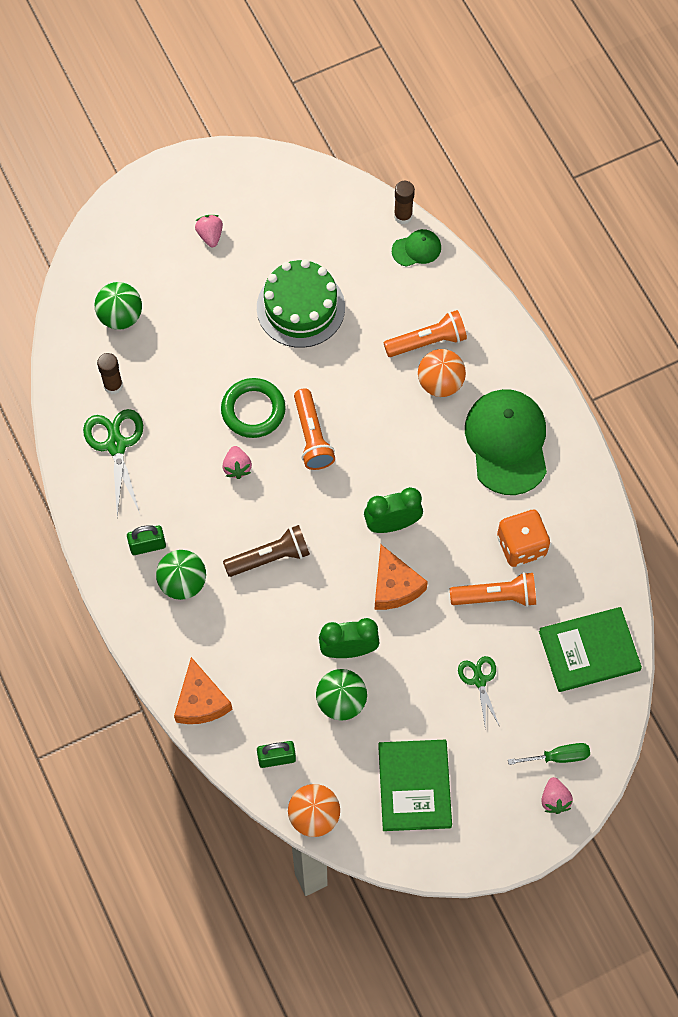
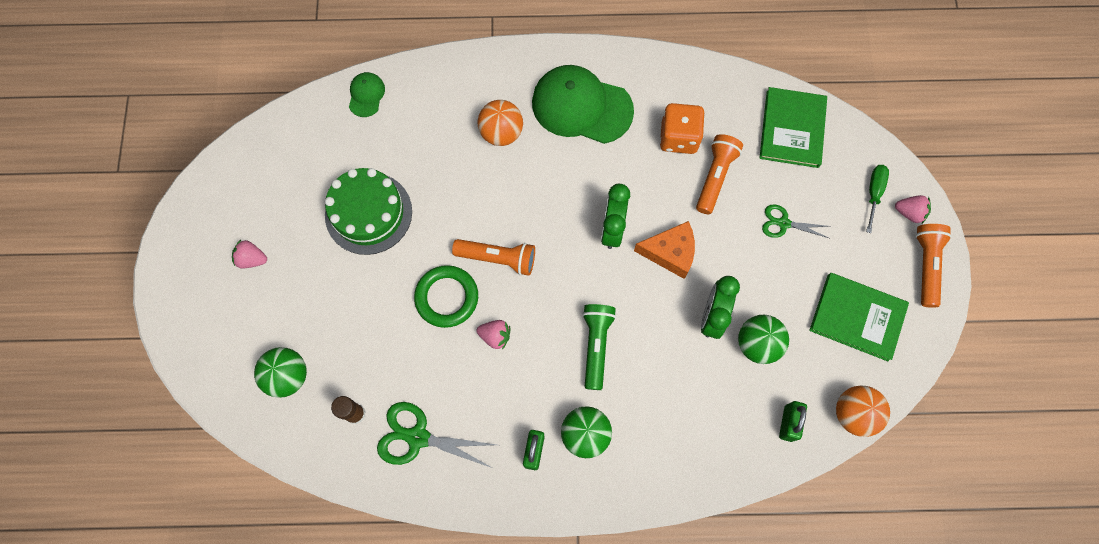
camera: 65 degrees left, 5 degrees up
orange cheese [174,657,233,724] -> none
brown flashlight [223,525,310,577] -> green flashlight [582,304,616,390]
orange flashlight [384,310,467,357] -> orange flashlight moved to [915,224,952,308]
brown glue stick [394,181,415,224] -> none

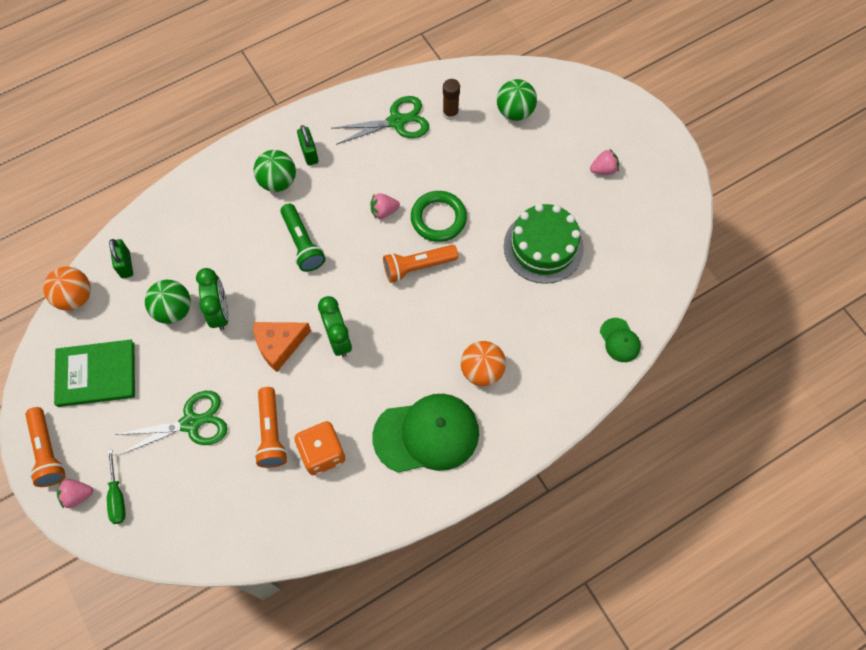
camera: 150 degrees right, 5 degrees down
green book [760,87,827,168] -> none
green scissors [762,204,830,238] -> green scissors [114,391,228,455], size x1.63

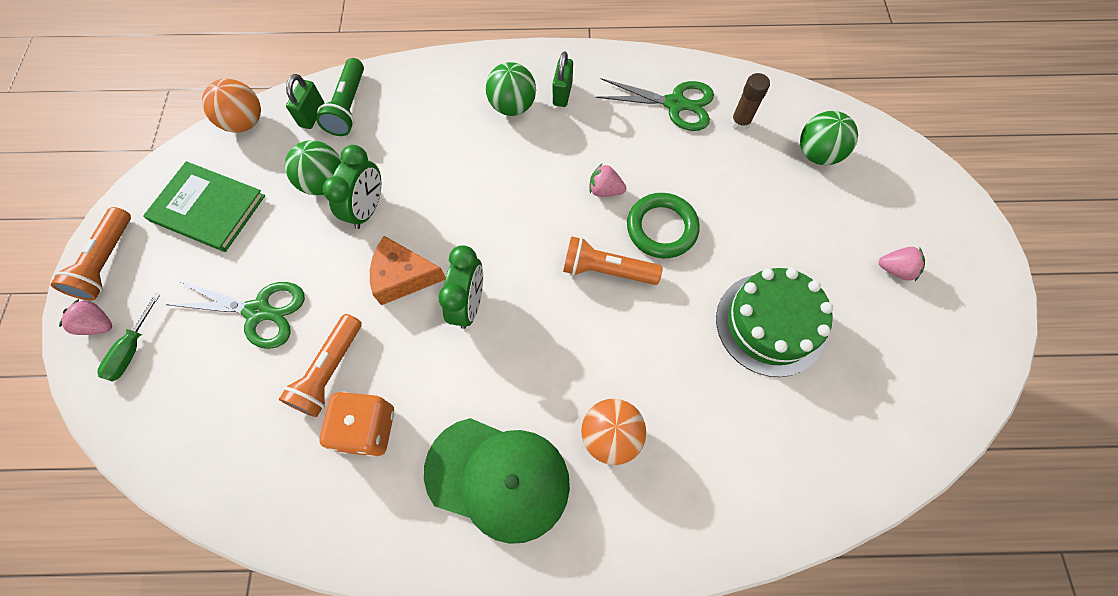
camera: 30 degrees right, 0 degrees up
green flashlight [280,204,326,272] -> green flashlight moved to [316,58,364,136]
green cap [600,318,641,362] -> none

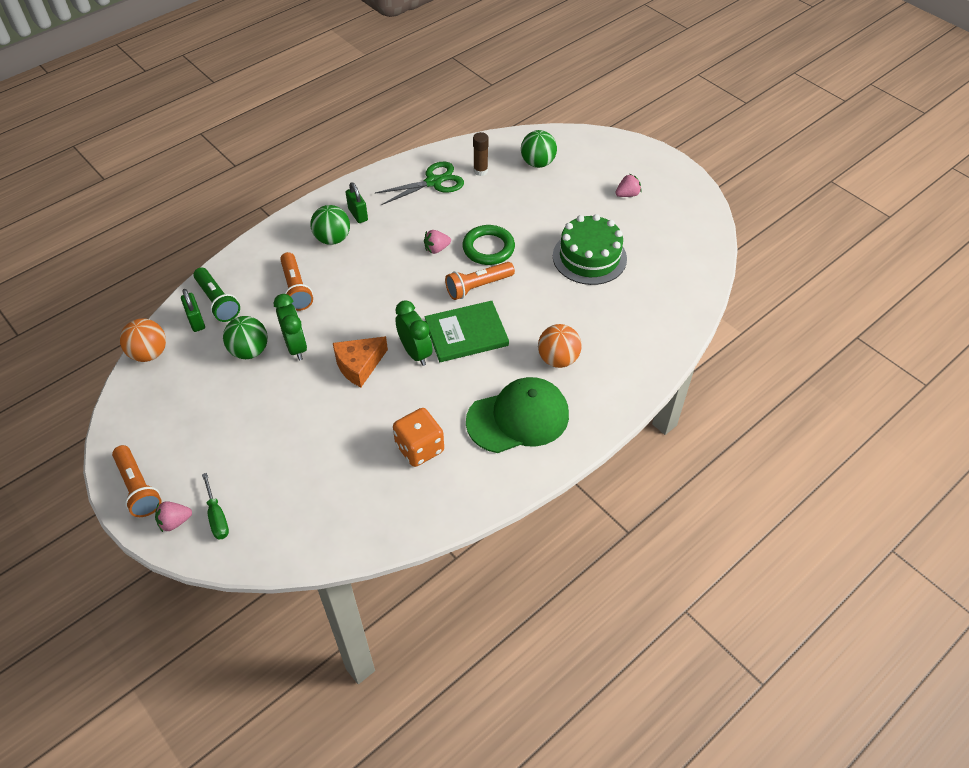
camera: 40 degrees left, 15 degrees down
green book [143,161,265,252] -> green book moved to [424,301,509,362]
green scissors [165,280,305,349] -> none
orange flashlight [279,314,362,417] -> orange flashlight moved to [280,252,313,311]

